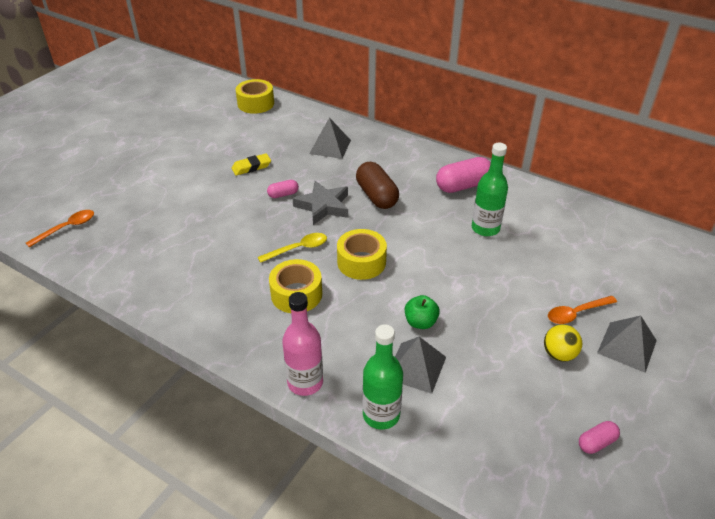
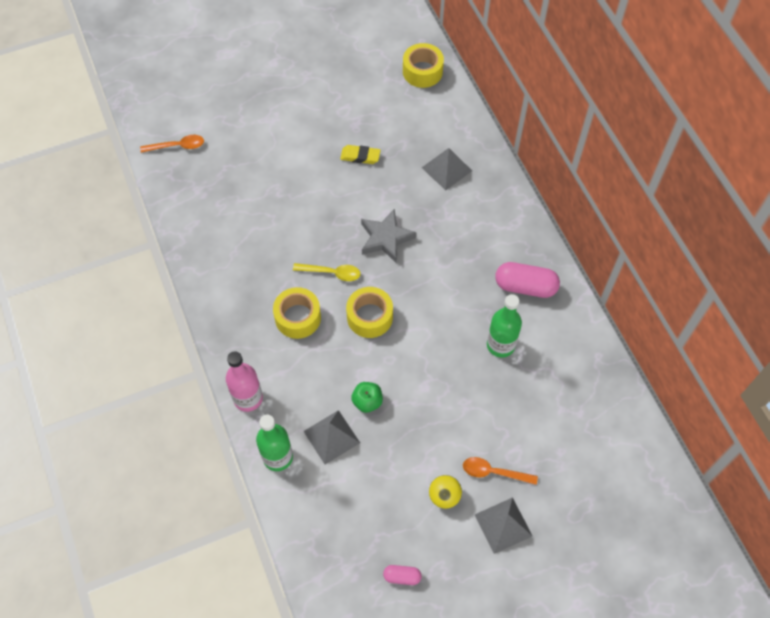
camera: 35 degrees right, 20 degrees up
pink capsule [267,180,299,198] -> none
brown capsule [356,162,399,209] -> none

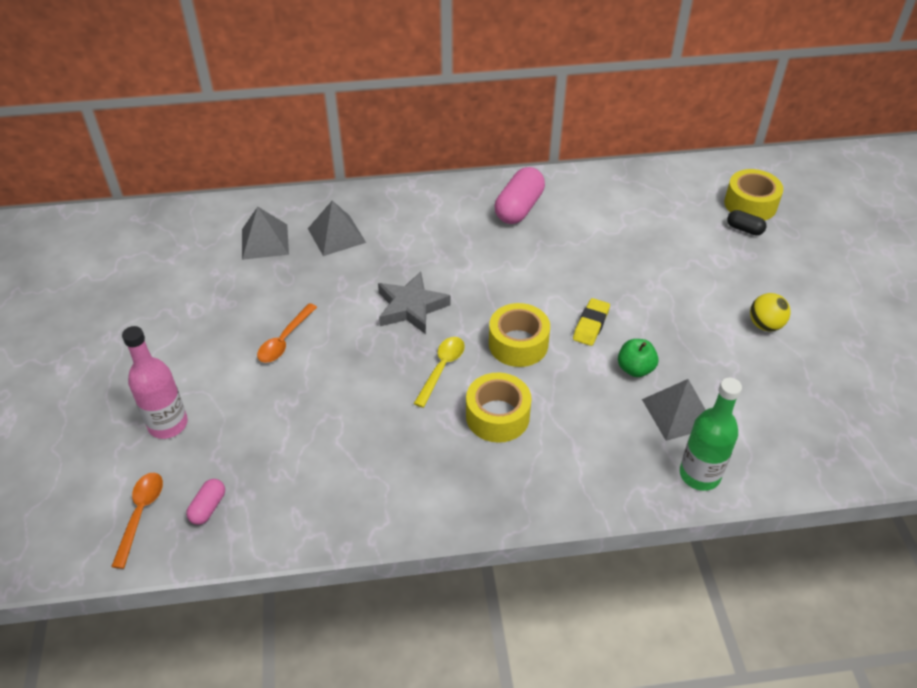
camera: 75 degrees left, 15 degrees down
pink bottle [226,351,263,412] -> pink bottle moved to [122,326,188,439]
yellow eraser [340,145,381,164] -> yellow eraser moved to [573,298,610,346]
pink capsule [383,565,422,585] -> pink capsule moved to [186,479,225,525]
yellow tape [403,43,444,88] -> yellow tape moved to [724,169,783,221]
orange spoon [463,457,538,485] -> orange spoon moved to [257,303,317,363]
grey pyramid [475,497,532,554] -> grey pyramid moved to [242,207,289,260]
green bottle [487,294,522,358] -> none
none -> black capsule [727,210,767,235]

